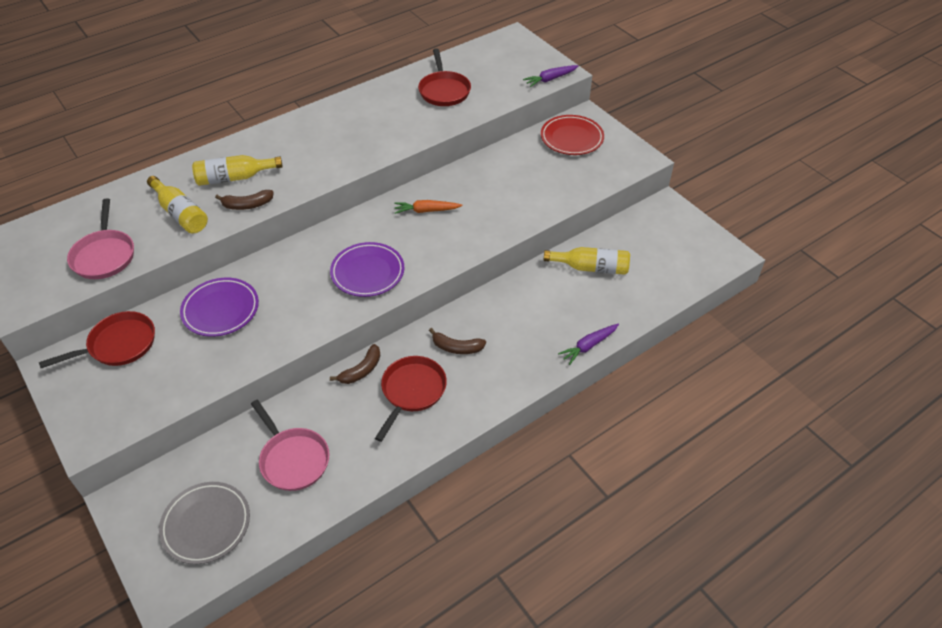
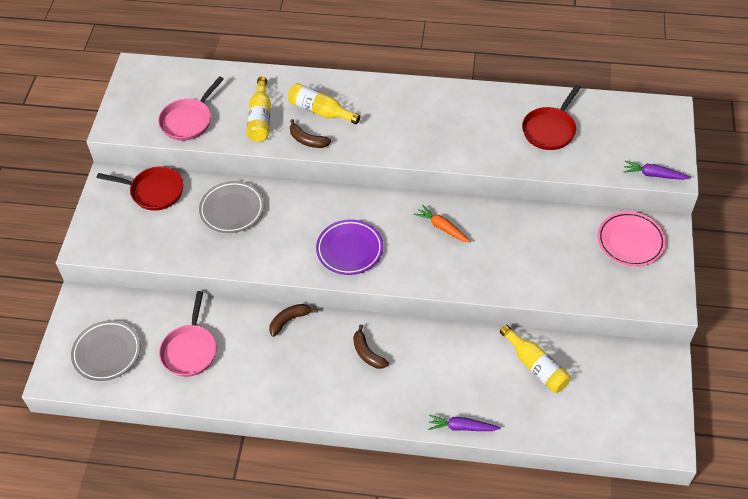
camera: 45 degrees right, 5 degrees up
purple plate [180,278,259,337] -> grey plate [199,181,264,233]
brown banana [330,344,380,384] -> brown banana turned 150 degrees clockwise [269,304,318,337]
red pan [375,356,447,442] -> none
red plate [541,115,604,155] -> pink plate [597,211,666,267]

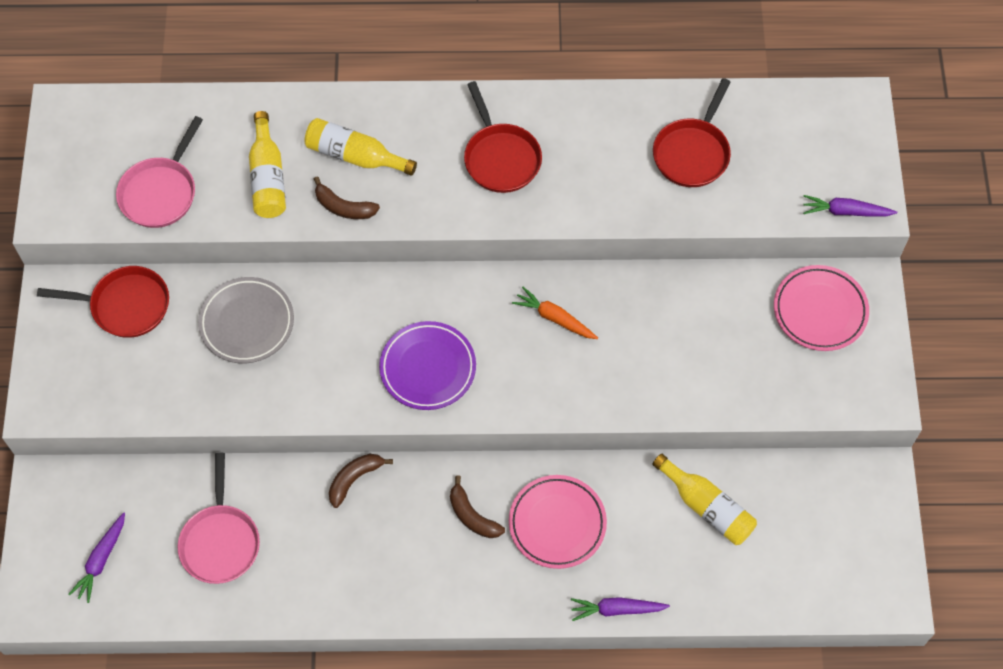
camera: 10 degrees left, 10 degrees up
grey plate [71,320,141,381] -> purple carrot [68,512,125,603]
none -> red pan [464,81,542,193]
none -> pink plate [509,475,607,569]

